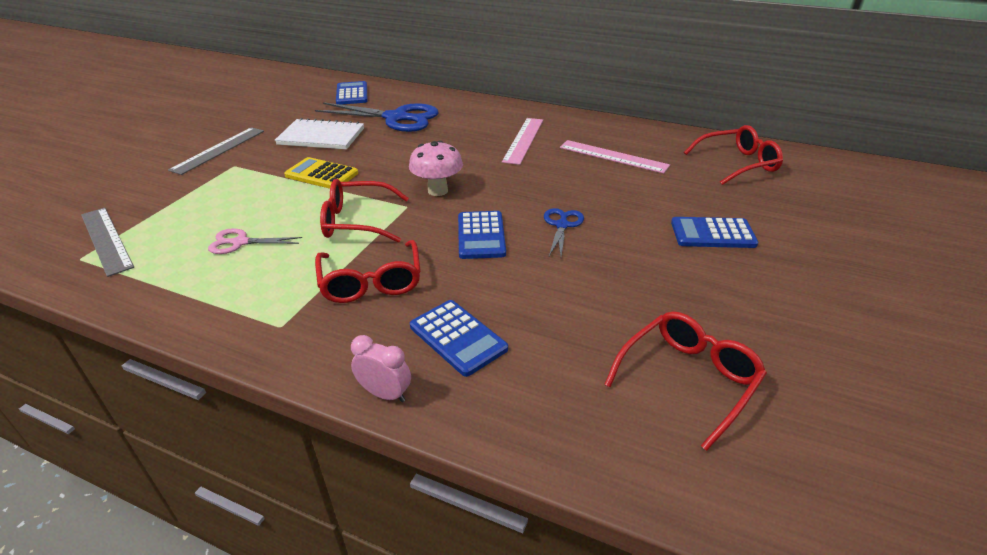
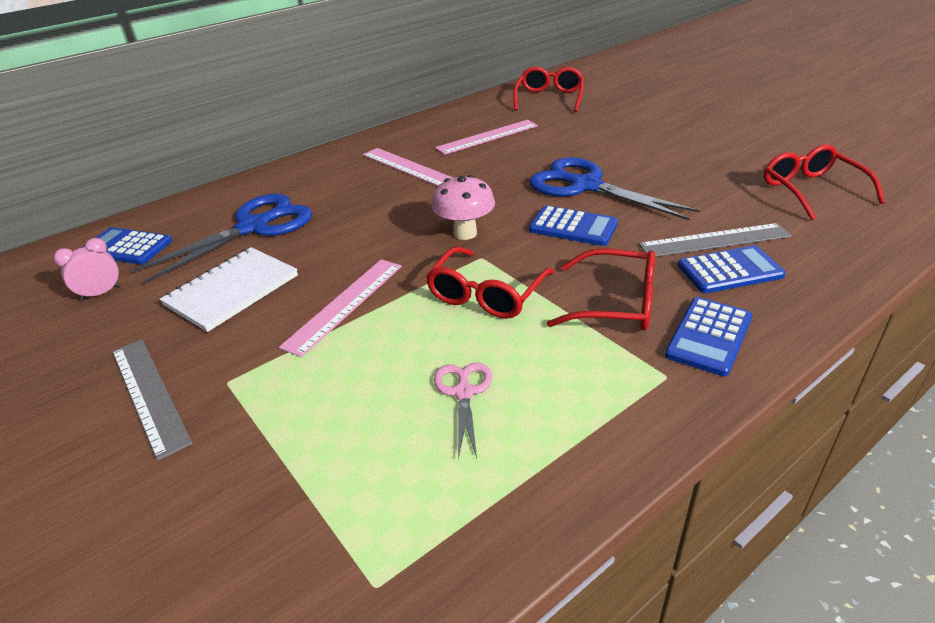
camera: 60 degrees left, 0 degrees up
grey ruler [81,208,134,277] -> grey ruler moved to [639,223,792,257]
pink scissors [208,228,302,254] -> pink scissors turned 150 degrees clockwise [434,362,492,459]
yellow calculator [284,157,358,188] -> pink ruler [279,259,402,357]
pink clock [351,335,411,402] -> pink clock moved to [54,238,121,301]
blue scissors [544,208,584,257] -> blue scissors [529,157,700,220], size x2.00
blue calculator [671,217,758,248] -> blue calculator moved to [665,297,752,376]

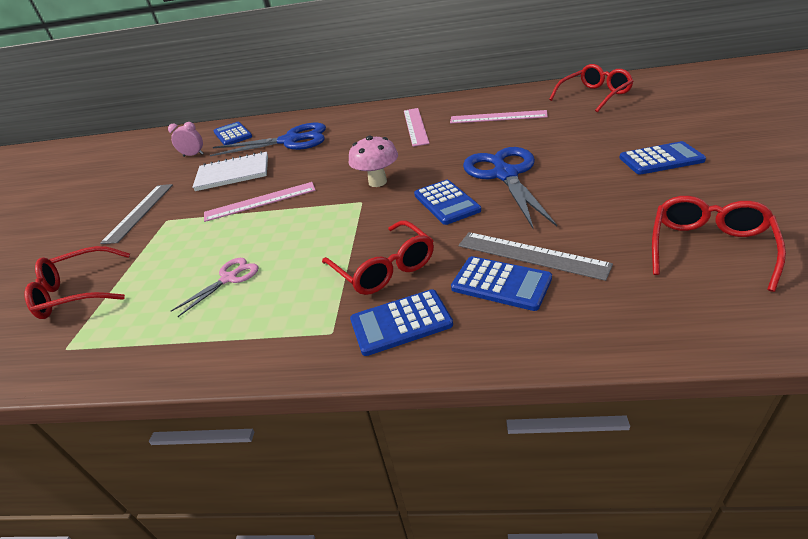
camera: 45 degrees right, 0 degrees up
red glasses [426,247,554,319] -> red glasses moved to [24,246,130,319]
none -> blue calculator [620,141,706,174]

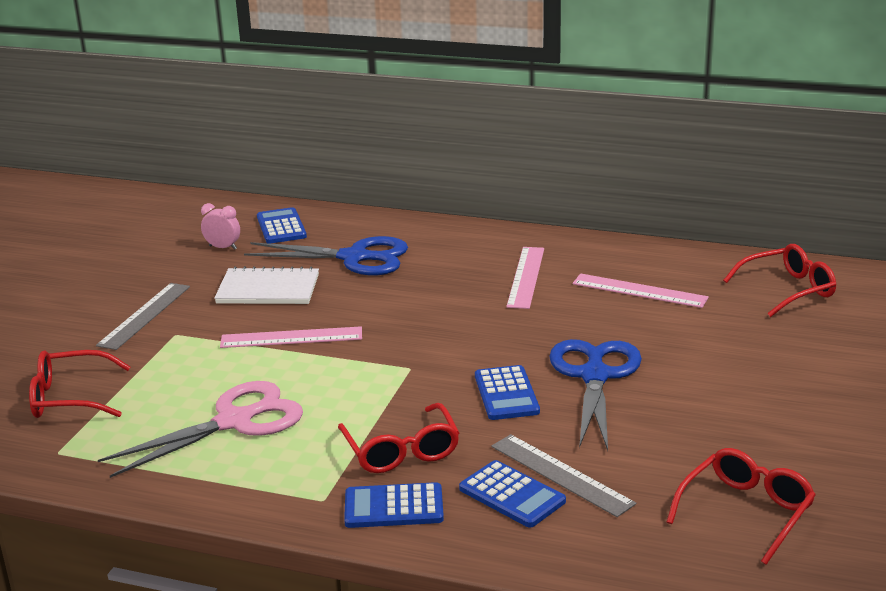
camera: 10 degrees right, 10 degrees down
pink scissors [171,258,258,317] -> pink scissors [98,381,303,478], size x2.00
pink mushroom [349,135,398,187] -> none
blue calculator [620,141,706,174] -> none

